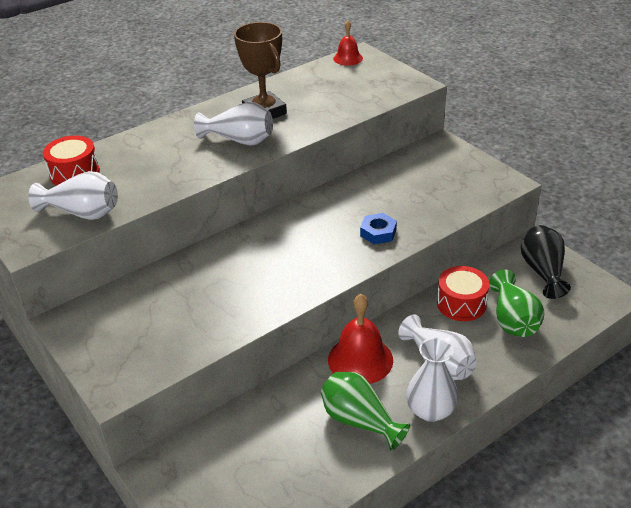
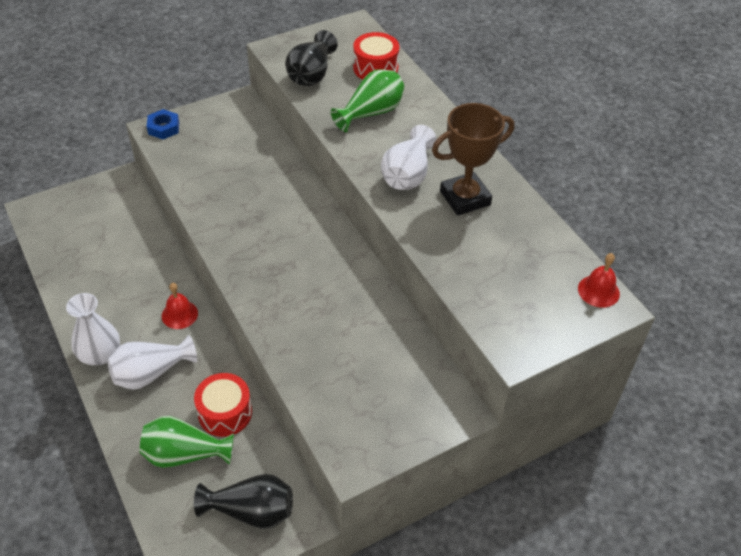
camera: 95 degrees right, 10 degrees up
white vase [28,171,118,220] -> black vase [285,30,338,86]
green vase [321,372,410,451] -> green vase moved to [331,69,404,132]
red bell [328,294,393,384] -> red bell [162,283,198,329], size x0.59
blue nut [360,213,397,244] -> blue nut moved to [147,109,179,139]

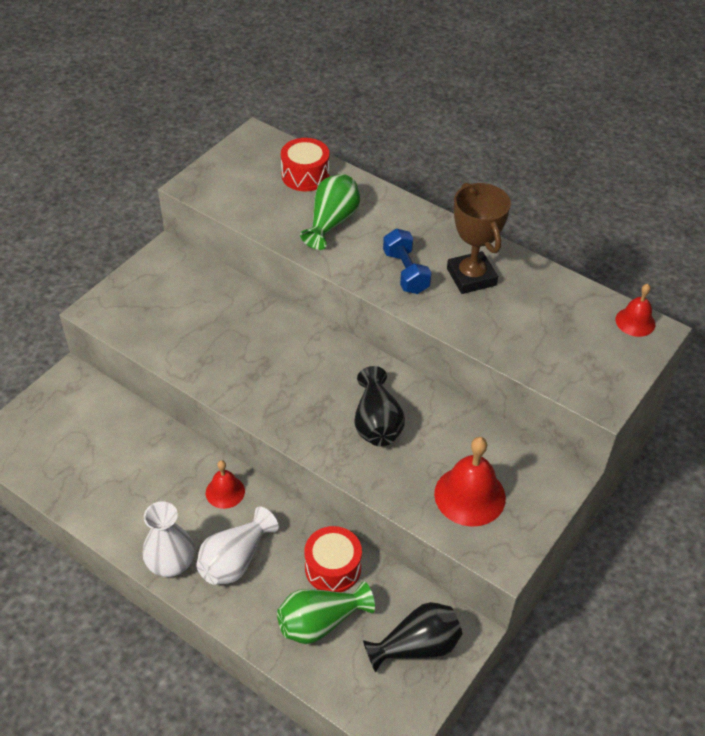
camera: 25 degrees left, 0 degrees up
blue nut [147,109,179,139] -> none
black vase [285,30,338,86] -> black vase moved to [355,366,405,447]
white vase [381,125,437,190] -> blue dumbbell [383,229,432,294]
brown trophy [432,103,514,216] -> brown trophy turned 60 degrees counterclockwise [447,183,511,294]
none -> red bell [434,437,506,527]

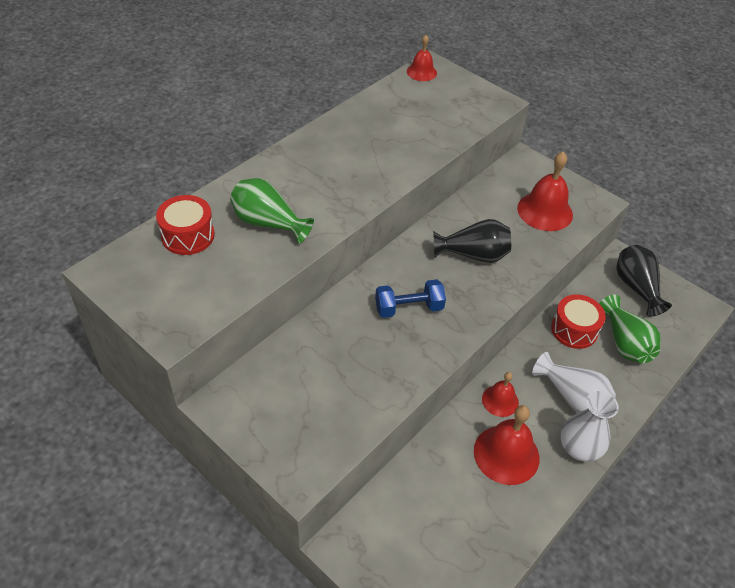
camera: 85 degrees left, 0 degrees up
blue dumbbell [383,229,432,294] -> blue dumbbell moved to [375,279,446,318]
brown trophy [447,183,511,294] -> none
none -> red bell [474,405,539,485]

